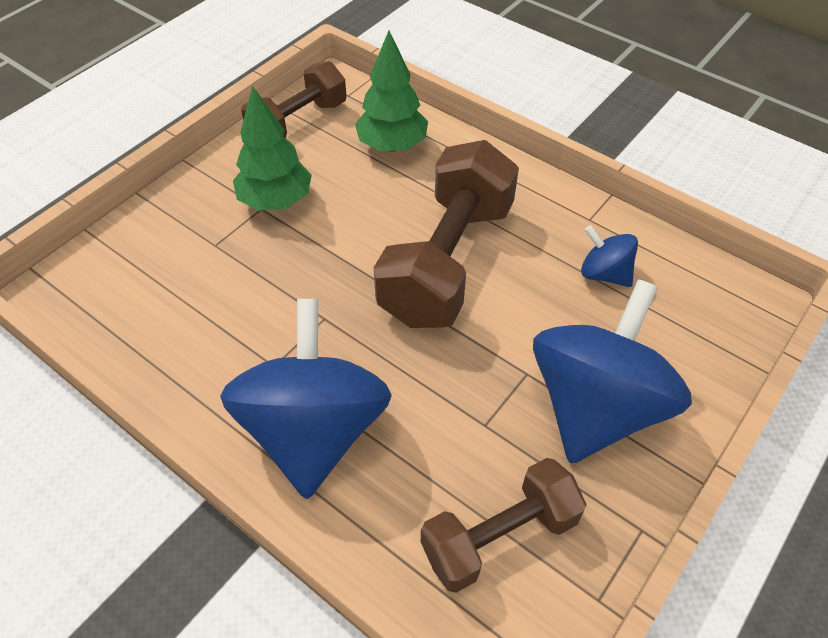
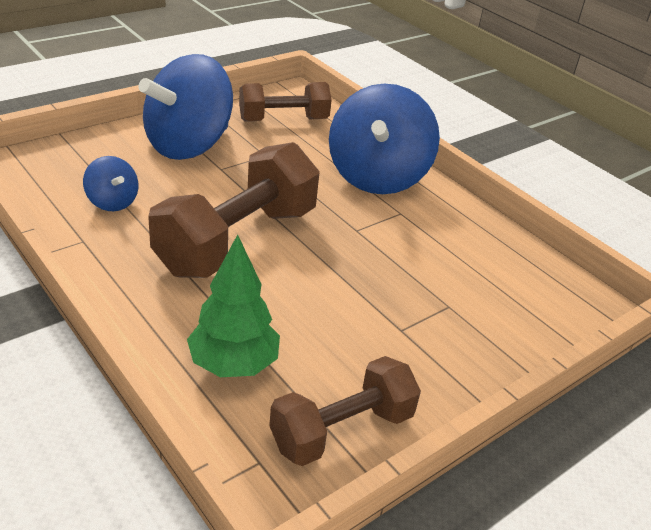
camera: 170 degrees left, 15 degrees down
green tree [233,86,312,211] -> none

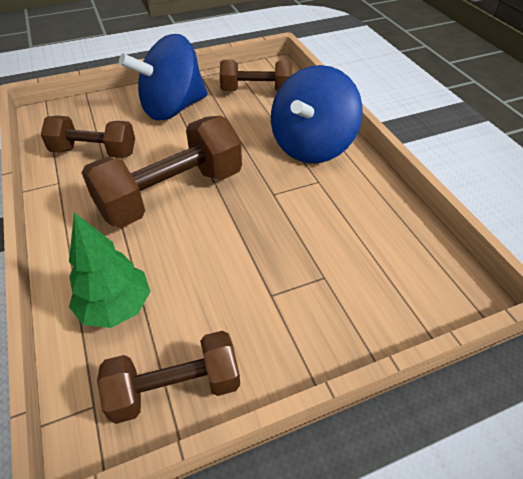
camera: 20 degrees right, 10 degrees up
blue spinning top [83,156,138,211] -> brown dumbbell [41,116,135,158]

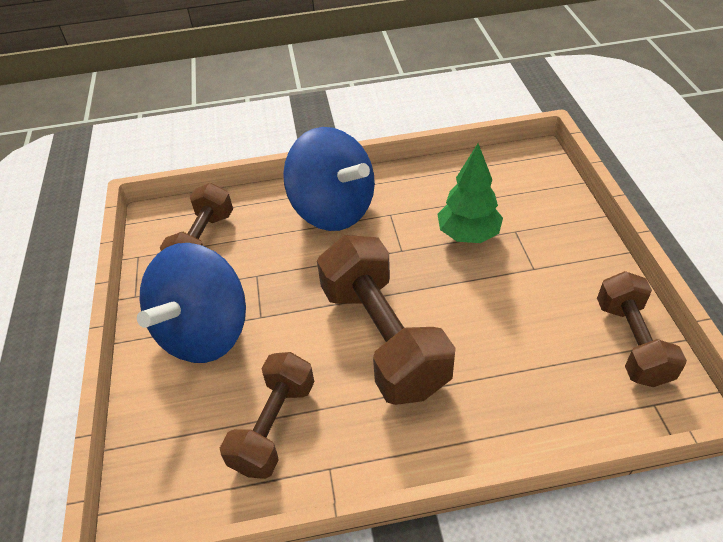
camera: 75 degrees left, 0 degrees up
green tree [69,213,151,328] -> green tree moved to [437,144,503,243]
blue spinning top [119,34,207,121] -> blue spinning top turned 45 degrees clockwise [137,243,246,363]

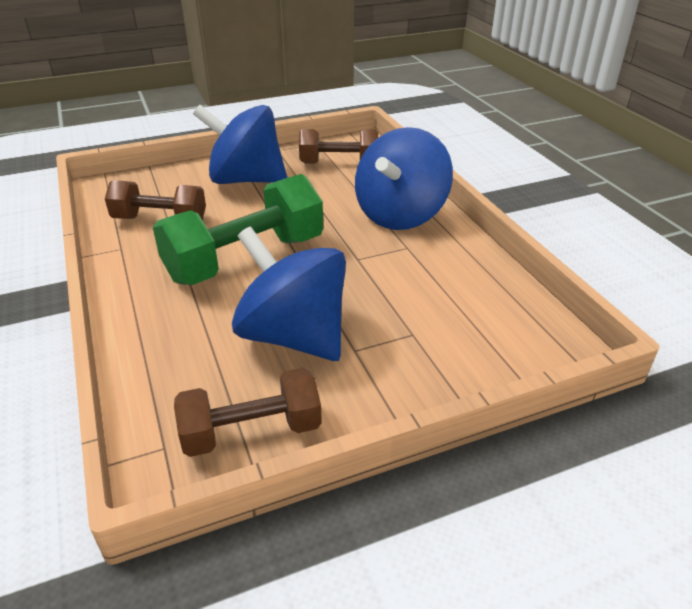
camera: 75 degrees right, 10 degrees down
brown dumbbell [317,235,456,405] -> green dumbbell [153,174,323,285]
green tree [437,144,503,243] -> none
none -> blue spinning top [232,227,346,361]

